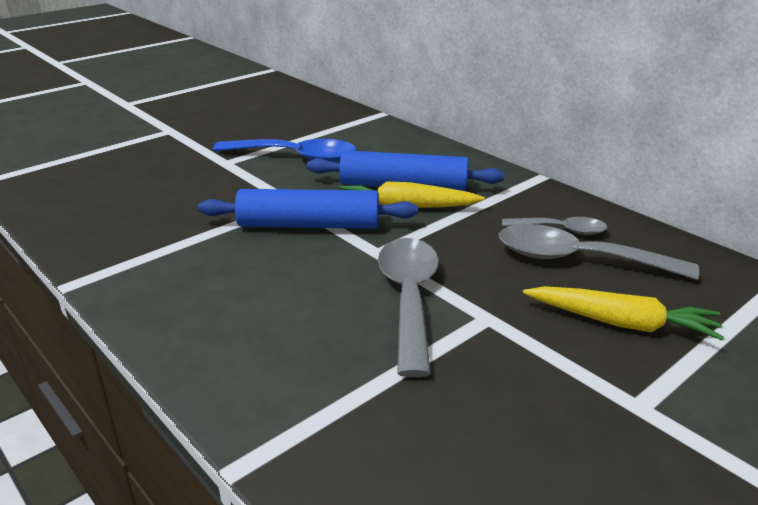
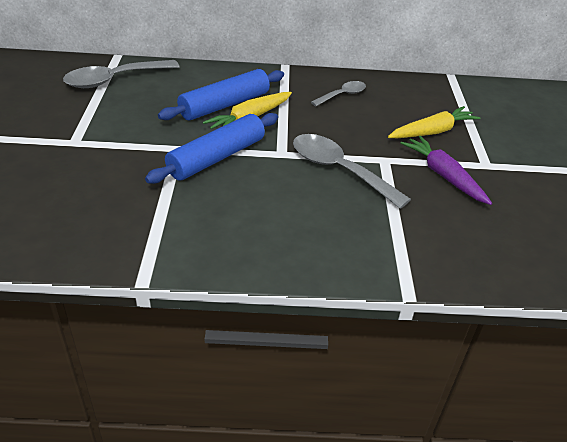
camera: 50 degrees left, 10 degrees up
blue spoon [213,139,356,162] -> none
grey spoon [499,224,699,280] -> grey spoon moved to [63,60,179,88]
none -> purple carrot [400,136,492,205]

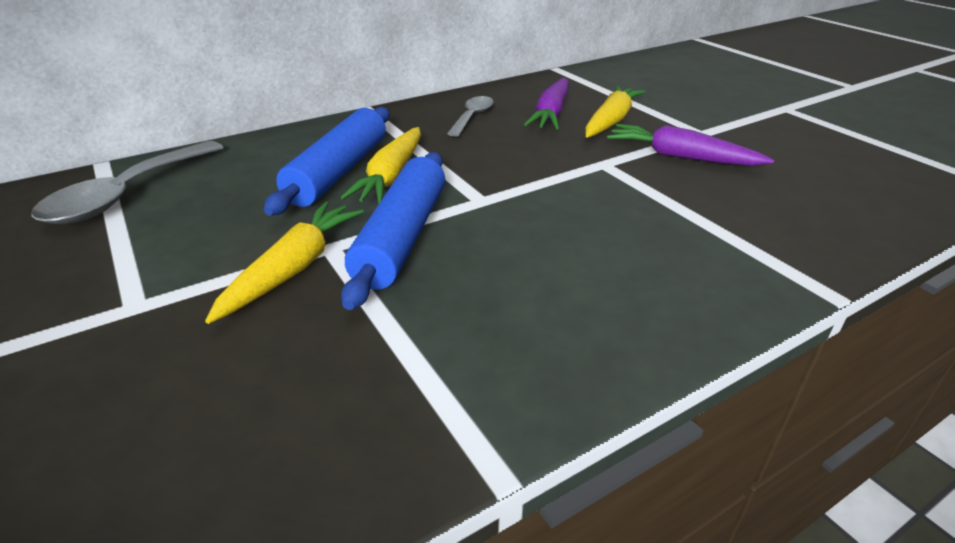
camera: 30 degrees left, 5 degrees down
grey spoon [293,134,411,209] -> none
none -> yellow carrot [205,201,364,324]
none -> purple carrot [524,78,569,129]

